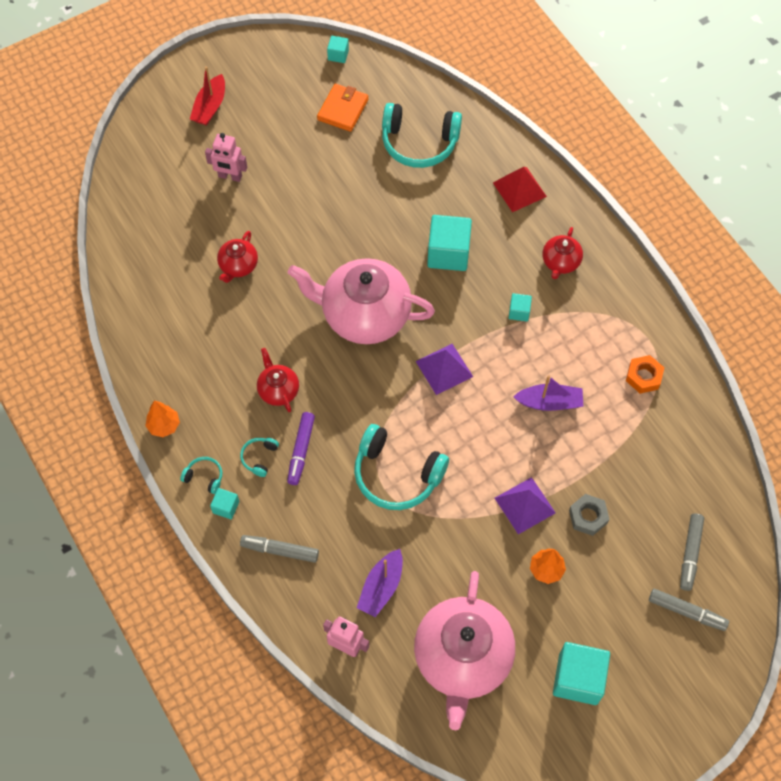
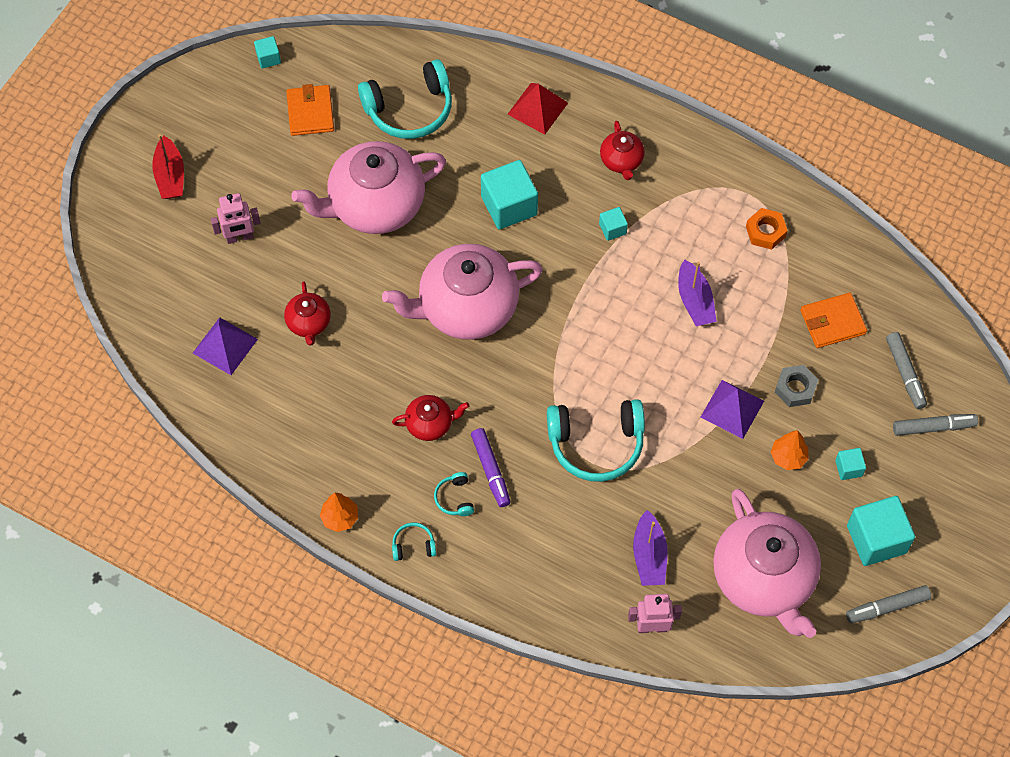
camera: 30 degrees left, 0 degrees up
turquoise cube [210,488,239,519] -> turquoise cube moved to [835,448,866,480]
grey marker [240,535,319,563] -> grey marker moved to [846,585,931,624]
red teapot [257,348,299,412] -> red teapot turned 135 degrees clockwise [392,395,470,441]
purple pyramid [416,344,473,395] -> purple pyramid moved to [193,317,258,375]
purple boat [513,375,583,411] -> purple boat turned 105 degrees clockwise [678,259,717,326]
none -> pink teapot [291,141,446,234]
none -> orange wallet [800,293,867,348]

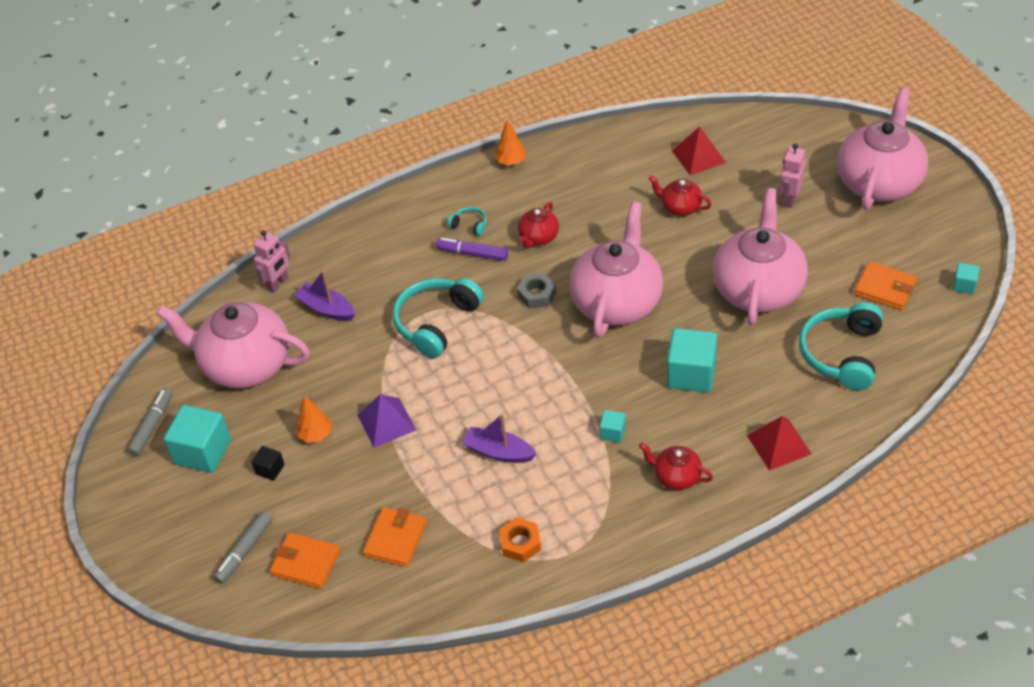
camera: 130 degrees right, 15 degrees down
red boat [152,134,184,199] -> pink teapot [837,87,928,210]
purple pyramid [193,317,258,375] -> red pyramid [672,127,726,175]
turquoise headphones [392,523,436,561] -> none
grey nut [775,365,818,407] -> grey nut moved to [517,273,556,308]
turquoise cube [835,448,866,480] -> black cube [251,446,285,481]
grey marker [886,332,927,409] -> orange wallet [269,532,340,589]

